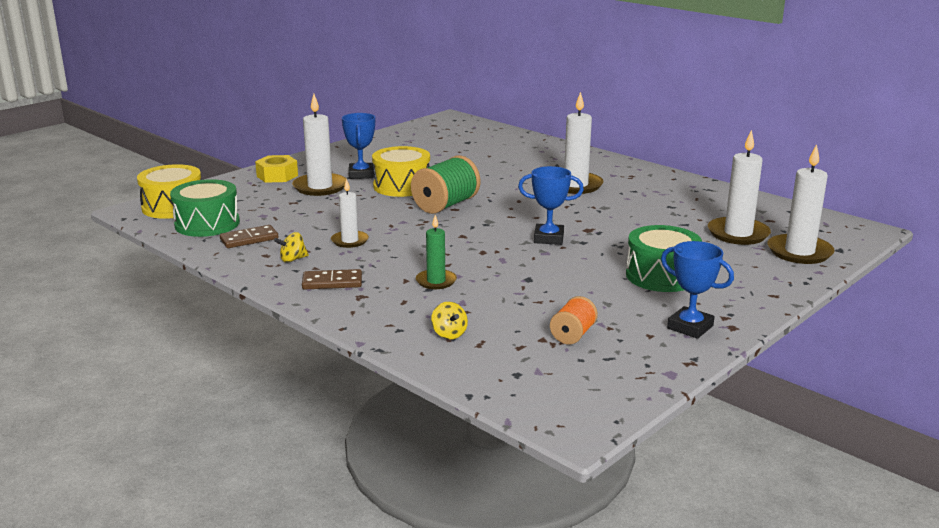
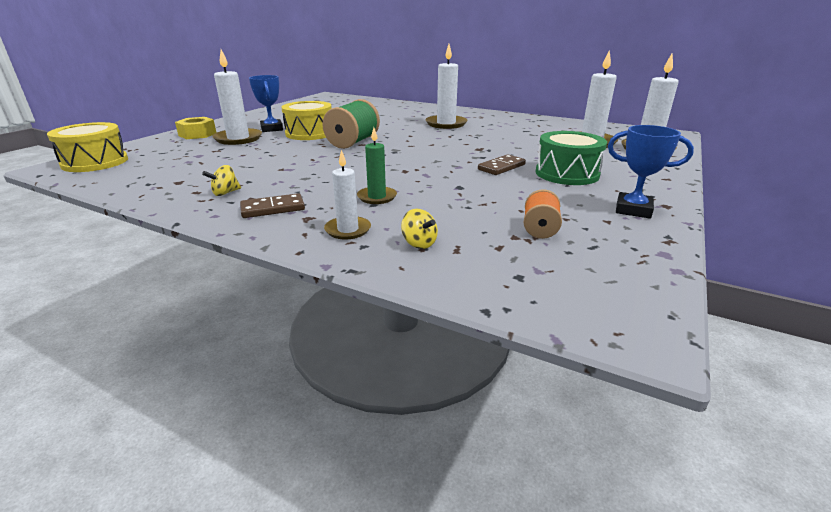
camera: 15 degrees left, 5 degrees up
green drum [170,179,240,237] -> none
brown domino [220,225,278,248] -> brown domino moved to [478,154,526,175]
white candle [331,179,369,248] -> white candle moved to [324,150,371,239]
blue trophy [518,166,584,245] -> none

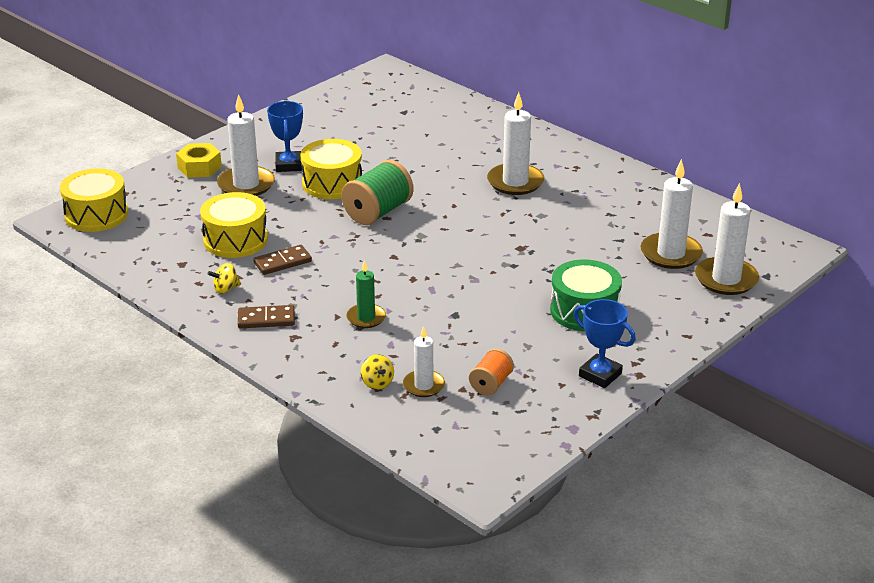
camera: 15 degrees right, 5 degrees up
white candle [324,150,371,239] -> white candle moved to [403,326,445,397]
brown domino [478,154,526,175] -> brown domino moved to [253,245,312,275]
none -> yellow drum [200,192,268,258]

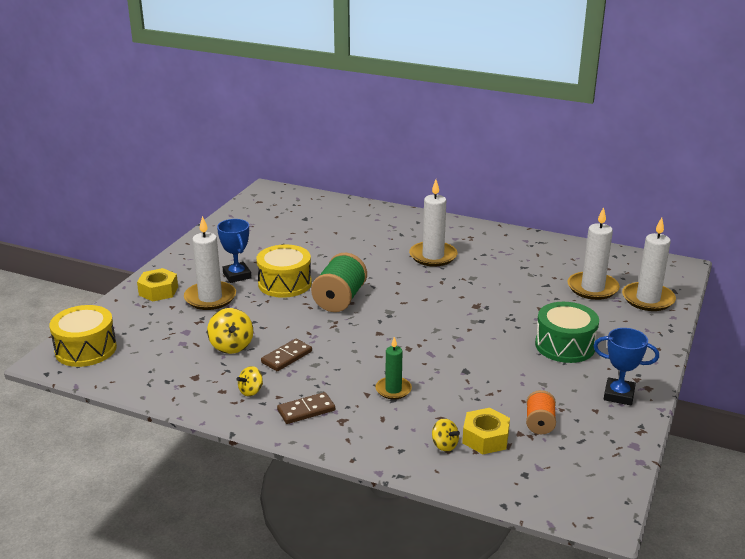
camera: 20 degrees left, 5 degrees down
yellow drum [200,192,268,258] -> yellow spinning top [207,308,253,354]
white candle [403,326,445,397] -> yellow nut [462,408,510,454]

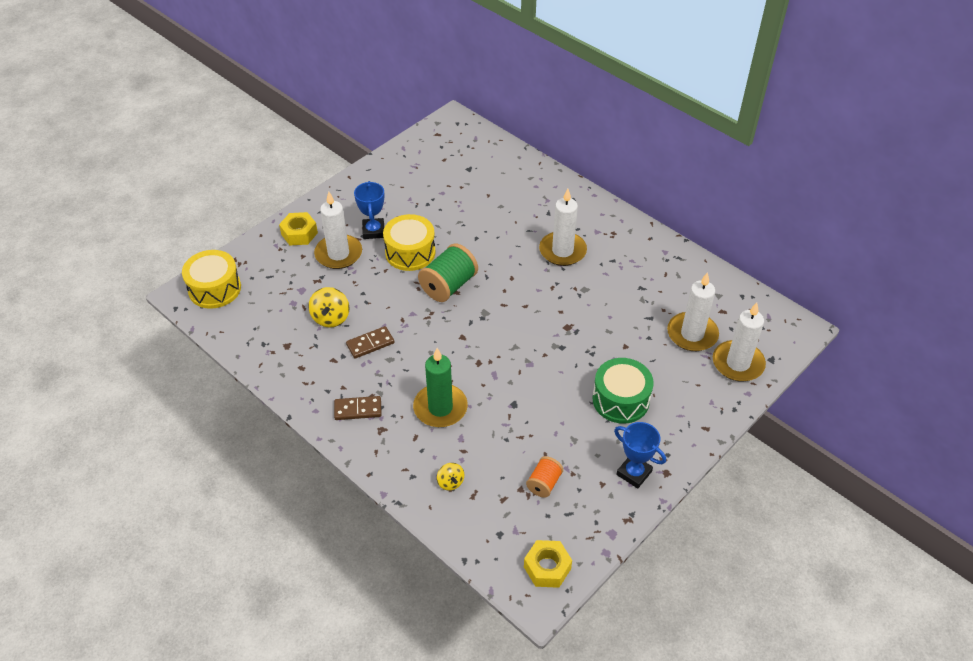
camera: 20 degrees right, 20 degrees up
yellow spinning top [237,366,263,397] -> none
green candle [375,337,412,400] -> green candle [413,348,468,427], size x1.66
yellow nut [462,408,510,454] -> yellow nut moved to [524,540,572,588]

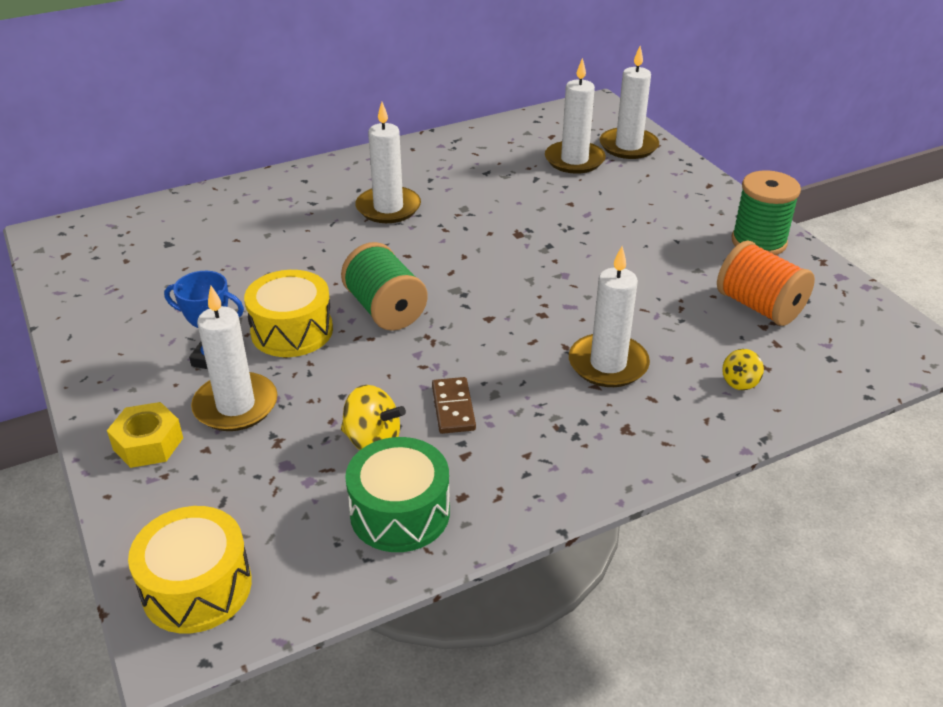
camera: 70 degrees left, 10 degrees down
brown domino [334,396,382,420] -> none
green candle [413,348,468,427] -> white candle [569,246,650,387]
yellow spinning top [437,463,464,491] -> yellow spinning top turned 135 degrees clockwise [722,349,764,390]
yellow nut [524,540,572,588] -> none
orange spool [526,456,563,498] -> orange spool [717,241,815,326], size x1.75
green drum [593,358,654,424] -> green drum moved to [345,437,450,552]
blue trophy [614,422,666,488] -> green spool [732,170,801,255]

